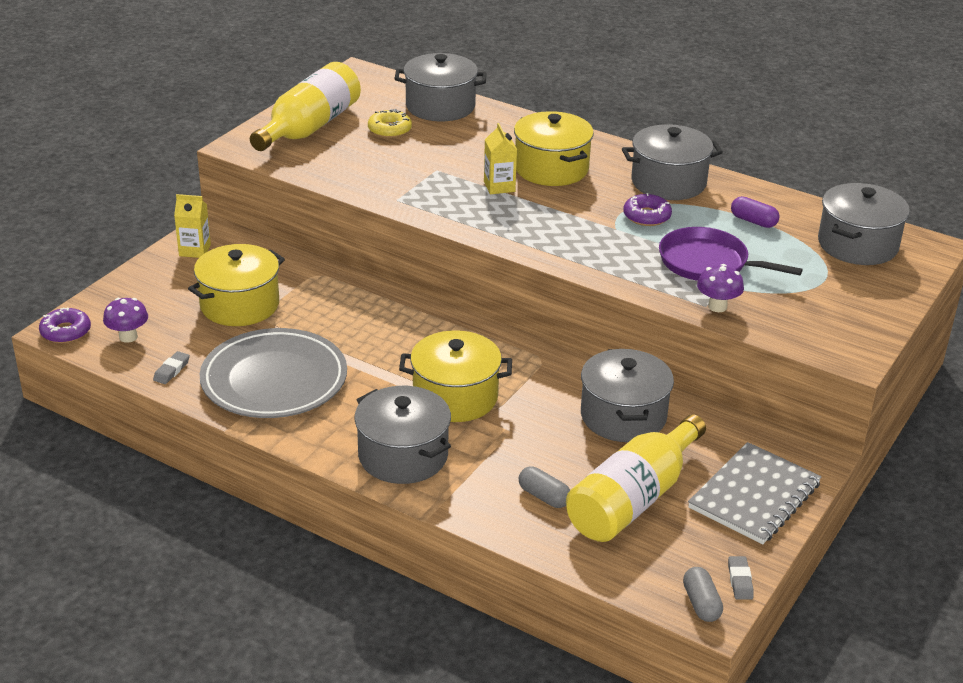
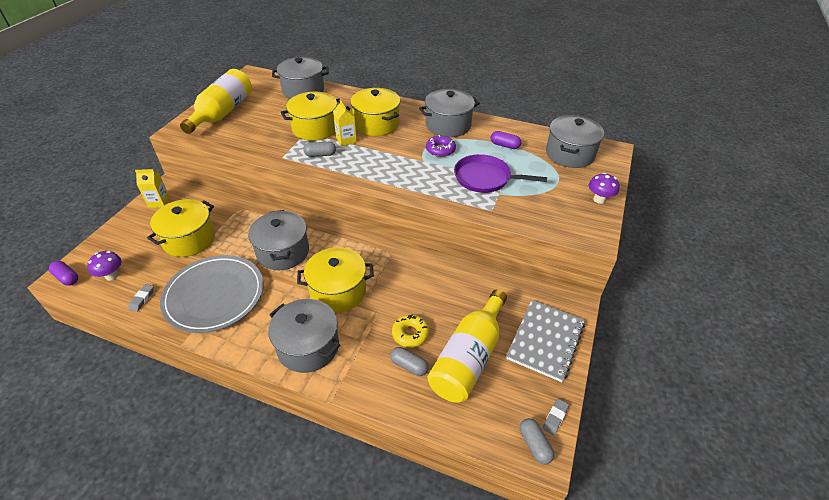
camera: 10 degrees left, 10 degrees up
purple donut [39,307,91,343] -> purple capsule [49,261,78,286]
yellow donut [368,109,412,138] -> yellow donut moved to [392,314,429,347]
grey pot [581,349,674,442] -> grey pot moved to [248,210,309,270]
purple mushroom [697,264,744,312] -> purple mushroom moved to [589,173,620,204]
grey eraser [728,556,754,600] -> grey eraser turned 45 degrees clockwise [543,399,569,435]
none -> yellow pot [281,92,340,141]
none -> grey capsule [303,142,336,157]

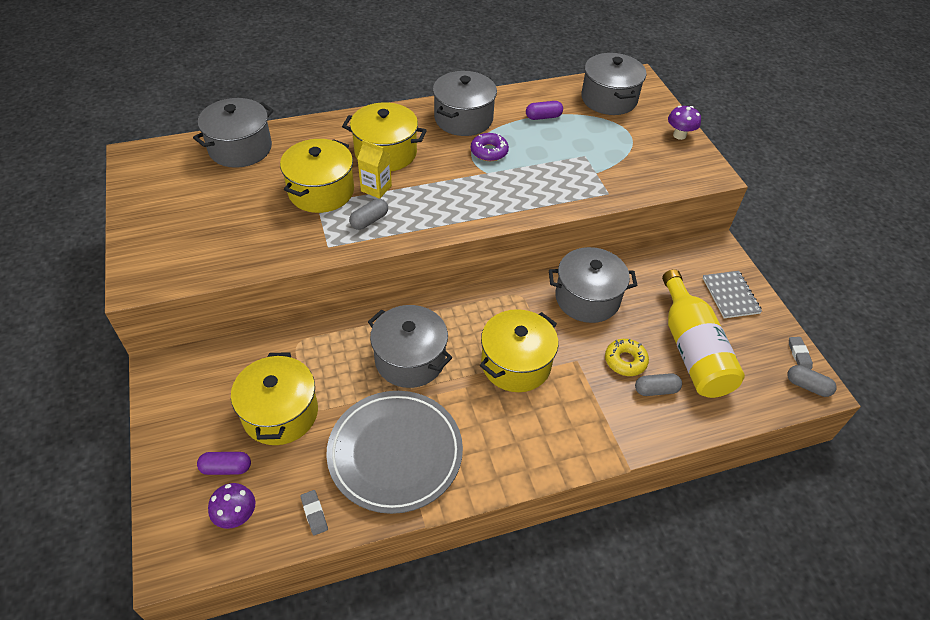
camera: 40 degrees left, 5 degrees up
purple capsule [49,261,78,286] -> purple capsule moved to [197,452,251,475]
yellow carton [135,169,169,208] -> none
yellow bottle [180,69,252,134] -> none
grey pot [268,299,341,373] -> grey pot moved to [549,247,638,323]
purple pan [454,154,547,193] -> none
grey notebook [506,300,585,382] -> grey notebook [703,271,762,318], size x0.66

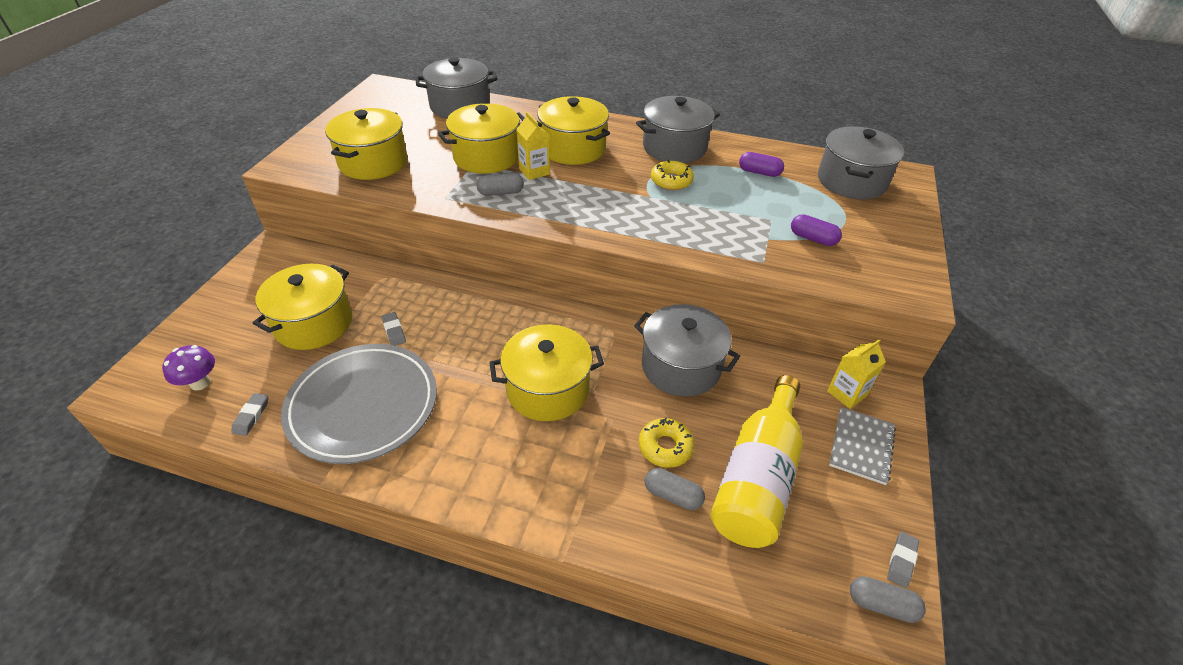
camera: 35 degrees right, 5 degrees down
purple capsule [197,452,251,475] -> purple capsule moved to [791,214,842,246]
grey pot [368,305,453,388] -> none
purple donut [471,133,509,161] -> yellow donut [651,160,694,190]
purple mushroom [668,106,701,140] -> none
grey capsule [787,365,836,397] -> grey capsule turned 45 degrees counterclockwise [850,576,926,623]
none -> yellow pot [325,108,407,180]
none -> grey eraser [381,312,406,346]
none -> yellow carton [827,339,886,409]

